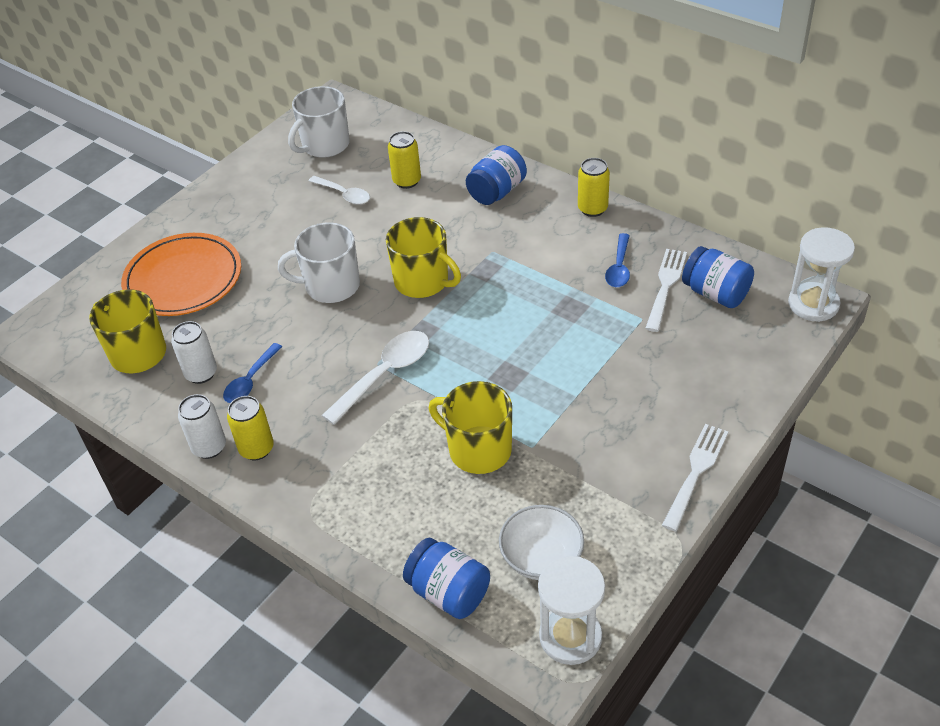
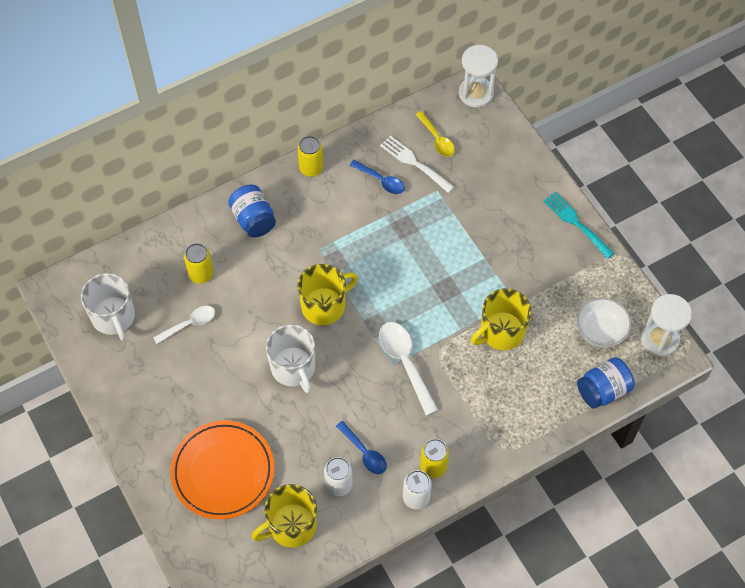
camera: 70 degrees left, 15 degrees up
white mug [278,222,360,303] -> white mug turned 45 degrees counterclockwise [266,324,315,393]
white fork [662,424,728,531] -> turquoise fork [543,191,615,259]
blue jar [682,246,754,308] -> yellow spoon [416,111,455,157]

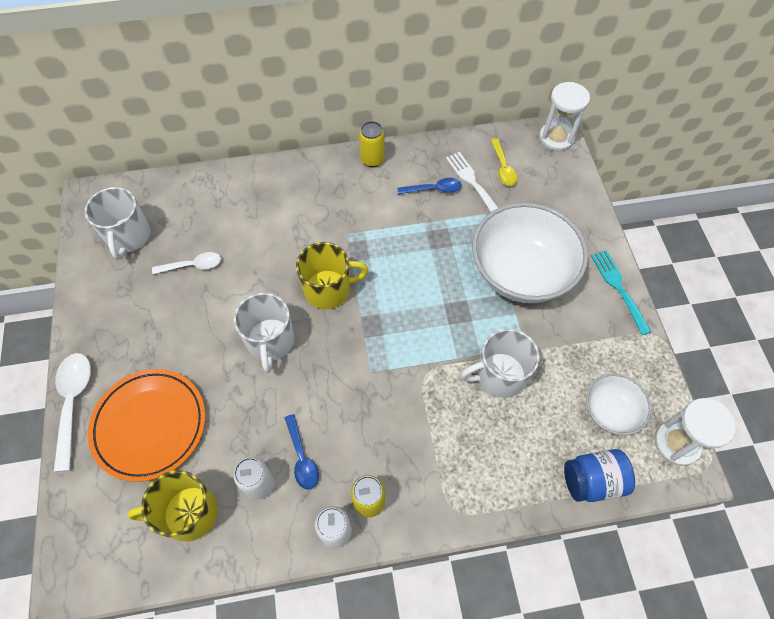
camera: 20 degrees right, 0 degrees up
yellow can [184,243,214,284] -> none
blue jar [228,185,276,238] -> none
blue spoon [350,160,405,194] -> blue spoon turned 60 degrees counterclockwise [397,178,462,194]
white spoon [379,322,438,415] -> white spoon moved to [54,353,91,472]
yellow mug [471,288,532,350] -> white mug [461,329,540,398]
none -> white bowl [472,202,588,303]

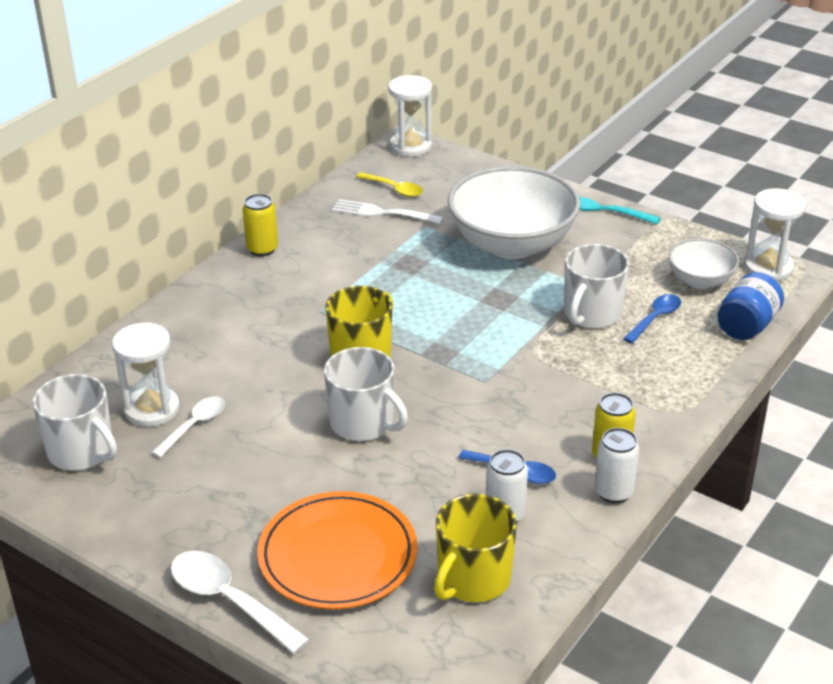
camera: 45 degrees left, 25 degrees down
blue spoon [397,178,462,194] -> blue spoon moved to [623,294,681,343]
none -> white hourglass [112,322,180,427]

